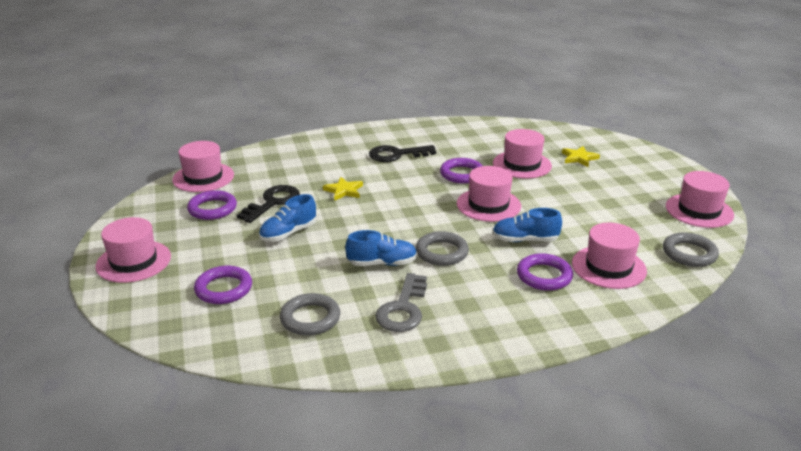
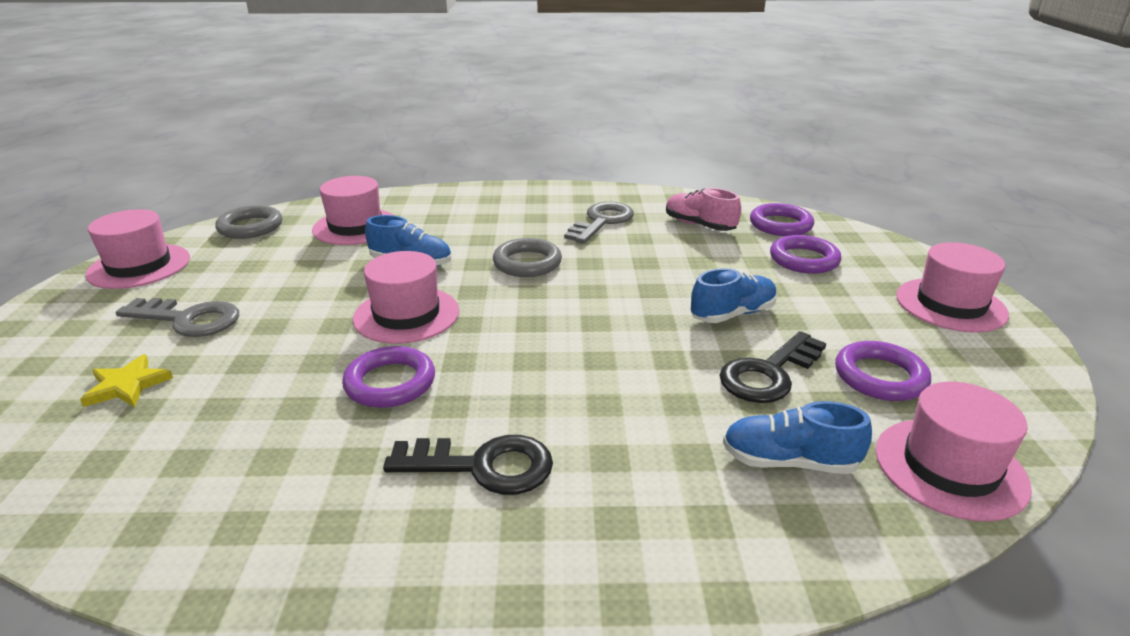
camera: 165 degrees left, 0 degrees up
grey ring [280,293,340,336] -> pink shoe [666,188,741,231]
yellow star [323,177,363,201] -> none
blue shoe [345,230,417,266] -> blue shoe moved to [723,401,872,474]
pink hat [493,129,552,179] -> none
purple ring [517,253,573,291] -> purple ring moved to [750,203,814,236]
none -> grey key [116,298,239,337]

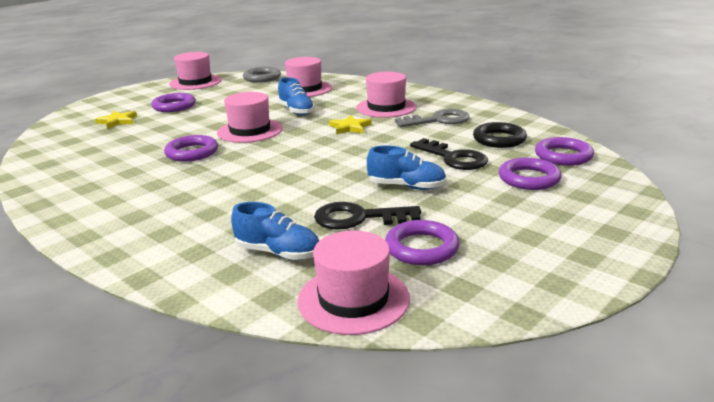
camera: 45 degrees right, 5 degrees down
grey key [116,298,239,337] -> purple ring [151,93,196,112]
black key [383,435,553,495] -> black key moved to [410,138,488,170]
grey ring [493,238,562,277] -> yellow star [329,115,372,134]
pink shoe [666,188,741,231] -> black ring [473,122,527,148]
blue shoe [723,401,872,474] -> blue shoe turned 150 degrees clockwise [231,202,319,260]
pink hat [896,242,1009,332] -> pink hat moved to [356,72,417,118]

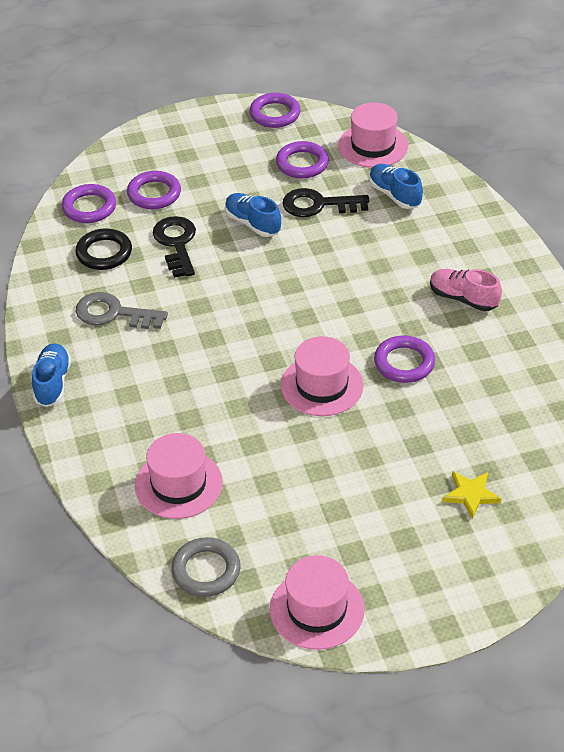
camera: 150 degrees left, 20 degrees up
purple ring [151,93,196,112] -> purple ring moved to [249,93,301,128]
blue shoe [278,77,315,115] -> blue shoe moved to [32,343,71,407]
black key [314,202,421,230] -> black key turned 150 degrees clockwise [282,188,369,217]
yellow star [329,115,372,134] -> none
pink hat [356,72,417,118] -> none
none -> pink shoe [430,269,502,311]

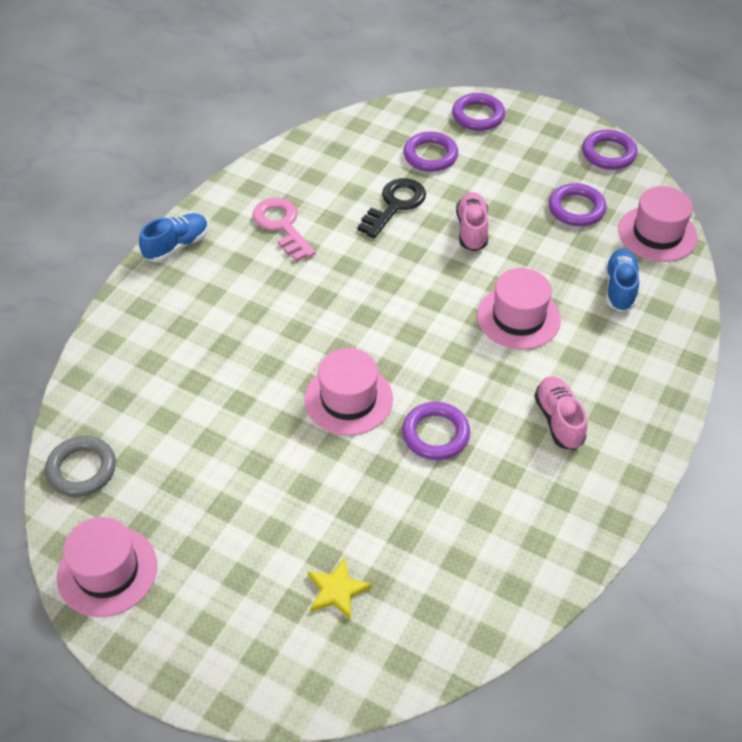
camera: 45 degrees right, 5 degrees up
purple ring [62,184,116,223] -> purple ring moved to [452,93,505,131]
grey key [75,292,168,329] -> pink key [253,198,316,262]
black ring [76,228,132,270] -> none
pink hat [135,433,223,519] -> pink hat moved to [477,268,561,350]
blue shoe [225,193,281,237] -> pink shoe [456,192,489,251]
black key [282,188,369,217] -> none

